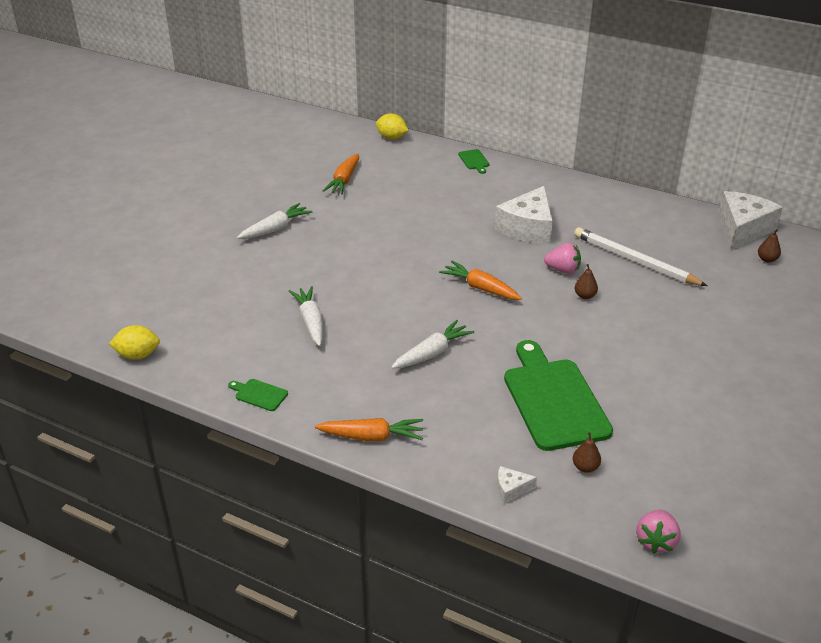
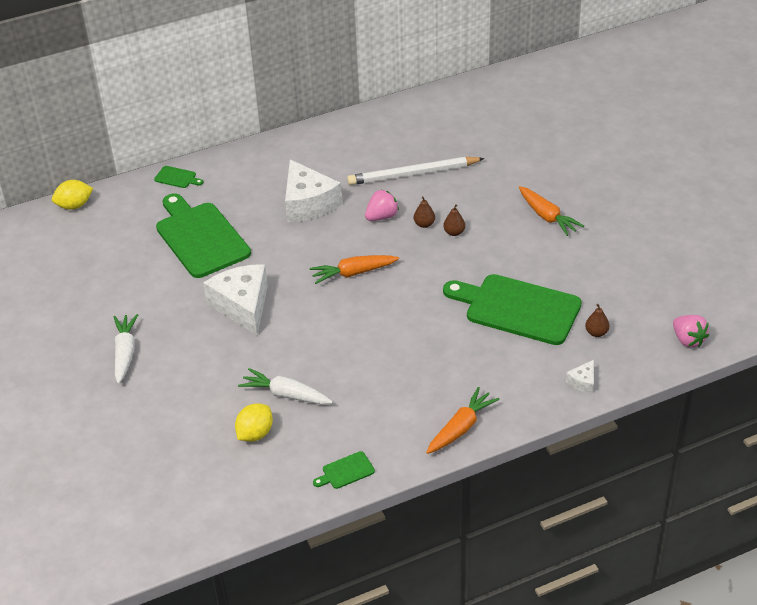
camera: 50 degrees left, 5 degrees up
yellow lemon [109,325,160,360] -> yellow lemon moved to [235,403,273,442]
orange carrot [323,154,359,194] -> orange carrot moved to [519,186,584,236]
white carrot [391,320,474,369] -> none
white cheese [718,191,783,250] -> white cheese moved to [203,264,268,335]
brown pear [758,229,781,263] -> brown pear moved to [443,204,465,236]
none -> green cutting board [156,193,251,278]

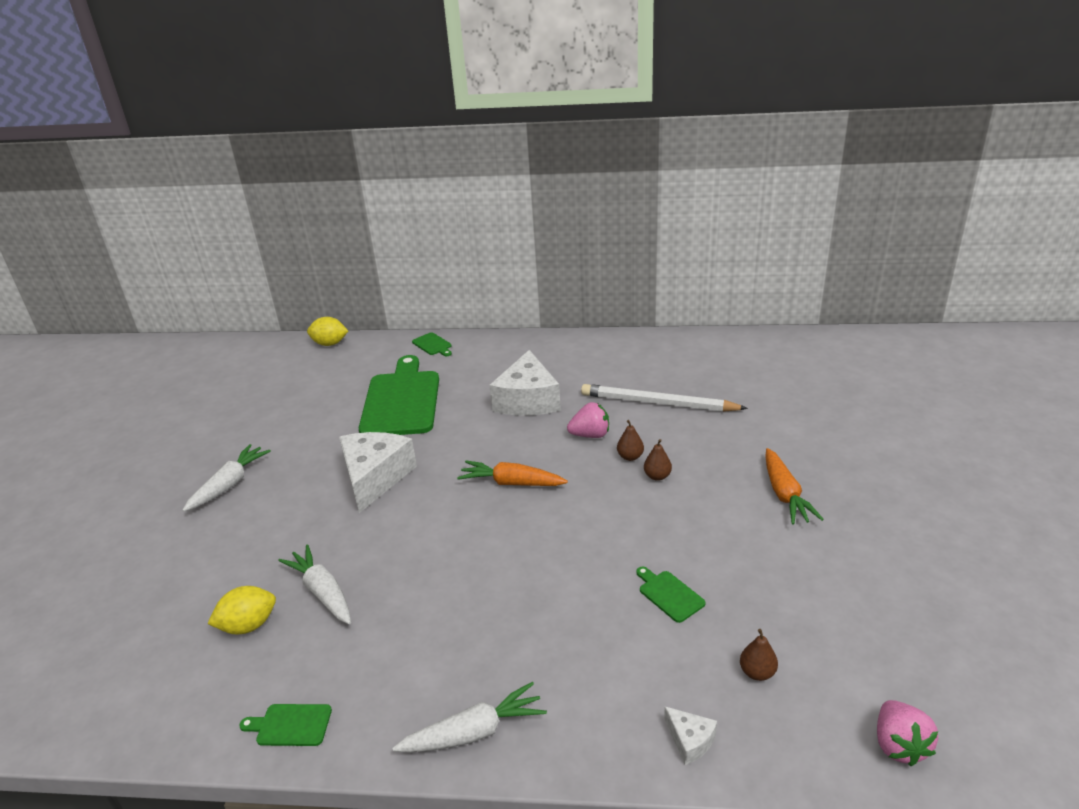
camera: 30 degrees right, 10 degrees down
orange carrot [426,387,500,454] -> white carrot [392,682,547,753]
green cutting board [443,274,582,345] -> green cutting board [636,567,706,623], size x0.40
white cheese [566,360,594,393] -> white cheese turned 105 degrees counterclockwise [664,706,717,765]

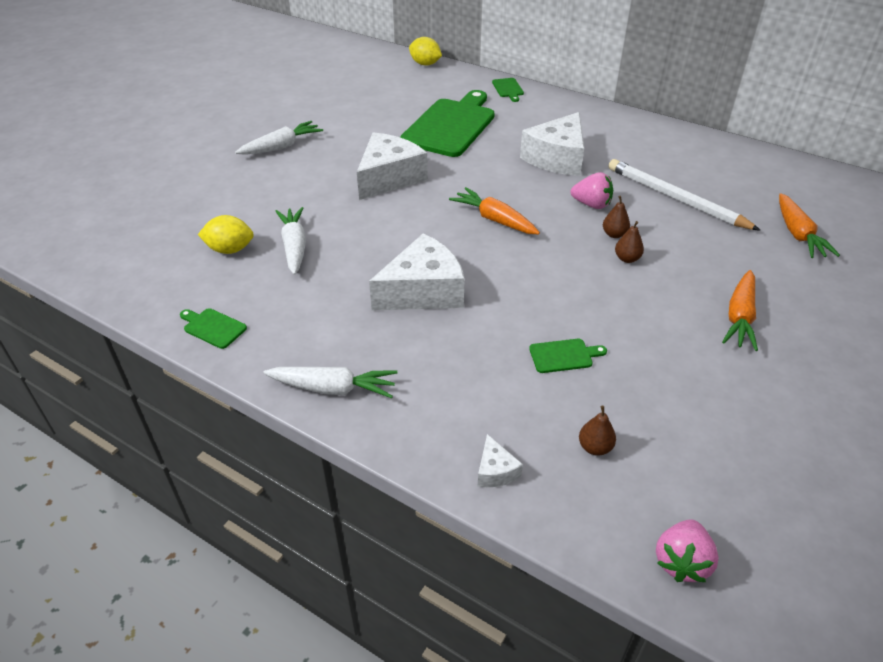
camera: 25 degrees right, 10 degrees up
green cutting board [636,567,706,623] -> green cutting board turned 90 degrees clockwise [529,339,607,373]
none -> white cheese [369,233,465,310]
none -> orange carrot [779,193,840,258]

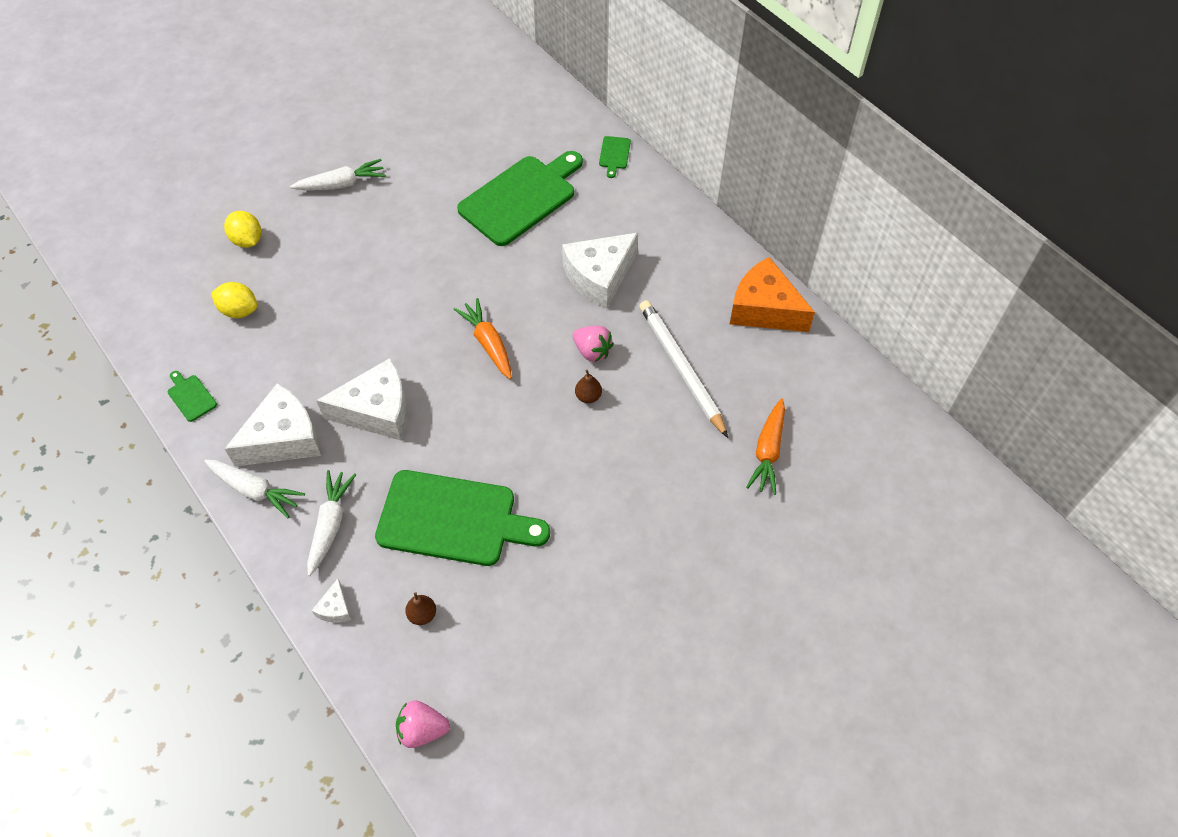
camera: 20 degrees right, 15 degrees up
white carrot [275,207,306,275] -> white carrot moved to [307,470,356,576]
white cheese [357,132,428,200] -> white cheese moved to [225,383,321,466]
yellow lemon [409,37,442,65] -> yellow lemon moved to [224,211,261,248]
green cutting board [529,339,607,373] -> green cutting board [375,470,550,566], size x2.48
brown pear [615,221,644,263] -> none
pink strawberry [656,519,719,582] -> pink strawberry turned 45 degrees clockwise [396,700,450,748]
orange carrot [722,270,758,351] -> none
none -> orange cheese [730,257,815,332]

